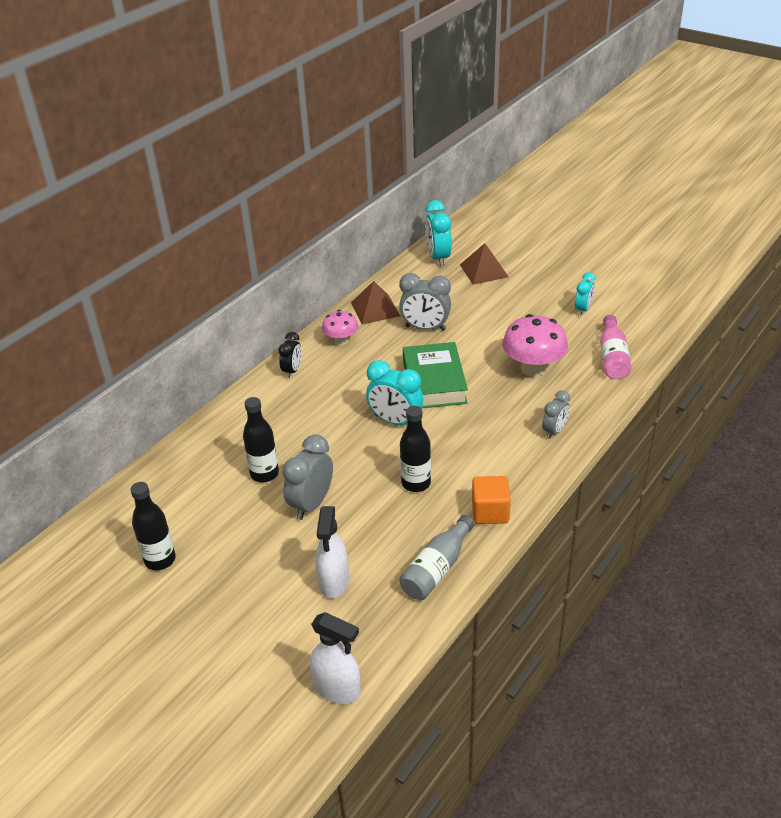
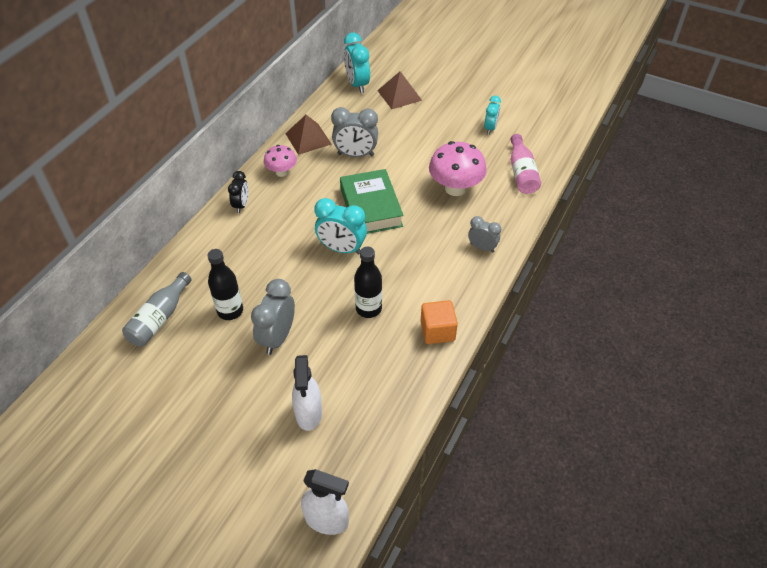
camera: 10 degrees left, 10 degrees up
black bottle [130,482,176,570] -> none
grey bottle [399,515,474,600] -> grey bottle moved to [122,272,192,347]
grey clock [542,390,570,439] -> grey clock turned 90 degrees counterclockwise [468,216,501,252]

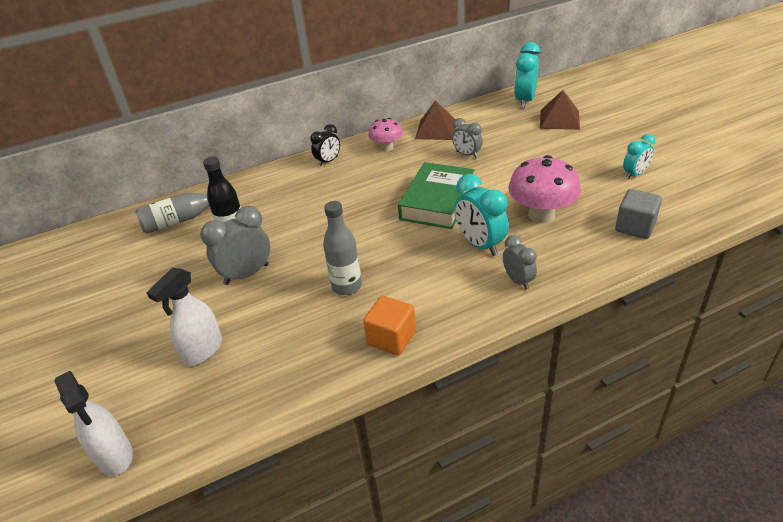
camera: 40 degrees right, 10 degrees down
turquoise clock [314,198,367,255] -> turquoise clock moved to [454,174,509,256]
grey clock [331,107,378,157] -> grey clock [452,118,483,158], size x0.62
black bottle [354,247,382,318] -> grey bottle [323,201,362,295]
pink bottle [511,134,541,194] -> grey cube [615,189,662,239]

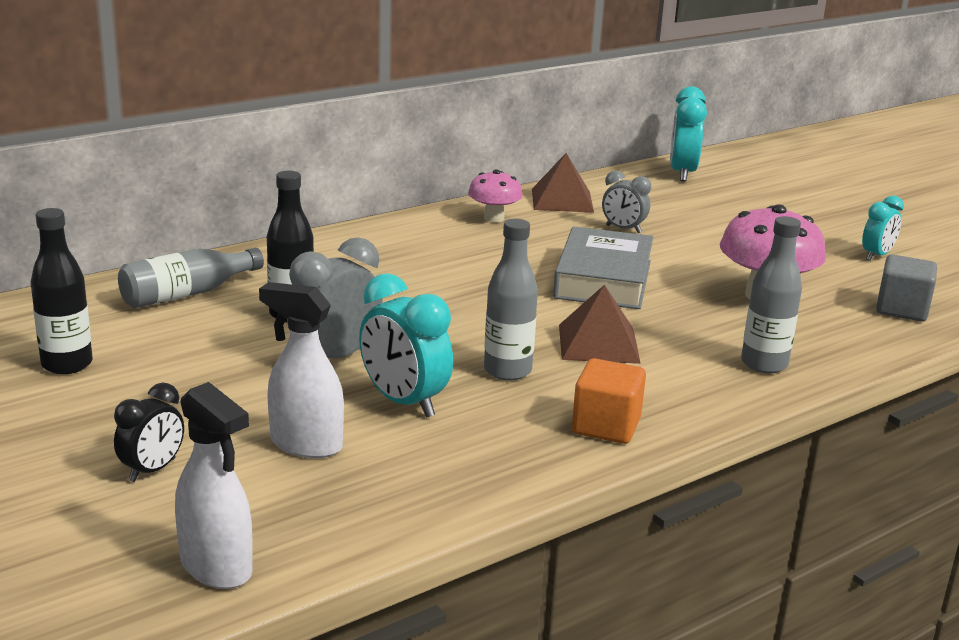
camera: 15 degrees left, 15 degrees down
white spray bottle [146,268,222,366] -> white spray bottle turned 90 degrees clockwise [259,282,344,458]
black clock [310,124,340,166] -> black clock moved to [114,382,184,482]
green book [398,162,475,229] -> grey book [553,226,653,309]
turquoise clock [454,174,509,256] -> turquoise clock moved to [359,273,453,418]
grey clock [503,235,537,290] -> grey bottle [741,216,802,373]
brown pyramid [540,90,580,130] -> brown pyramid moved to [559,285,641,364]
none -> black bottle [31,208,93,374]

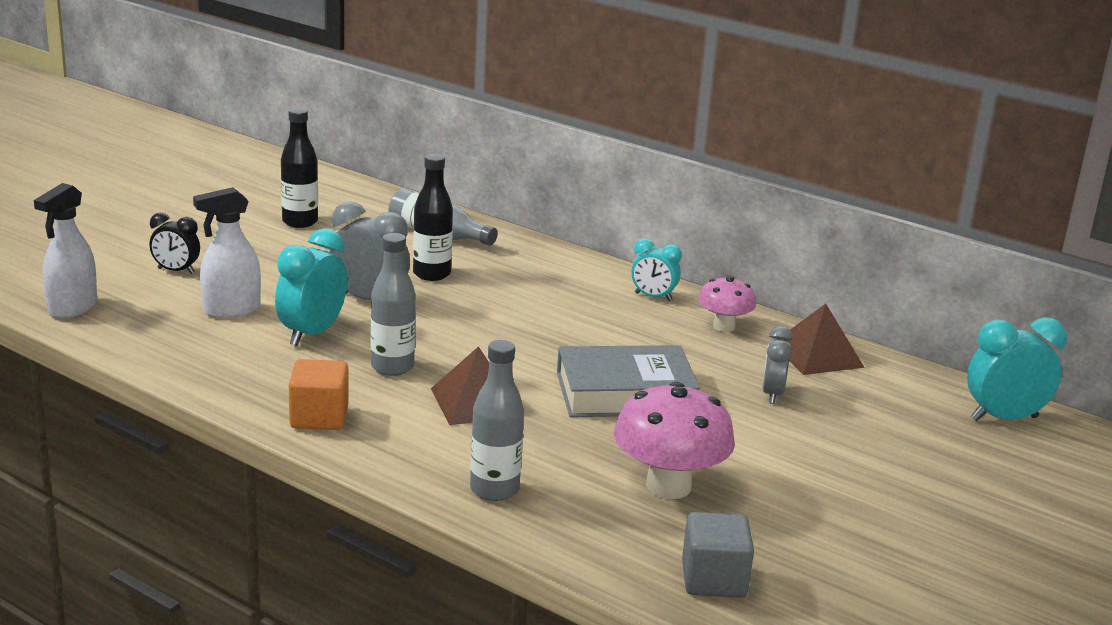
camera: 70 degrees right, 0 degrees up
white spray bottle [259,282,344,458] -> white spray bottle turned 120 degrees counterclockwise [193,187,261,318]
turquoise clock [862,196,904,261] -> turquoise clock moved to [631,238,682,301]

